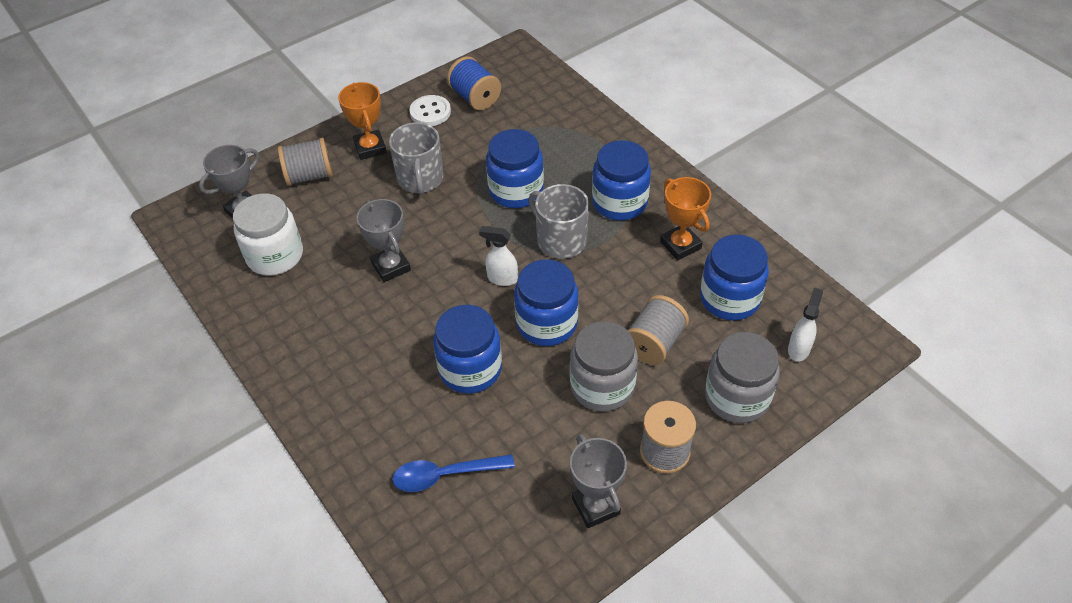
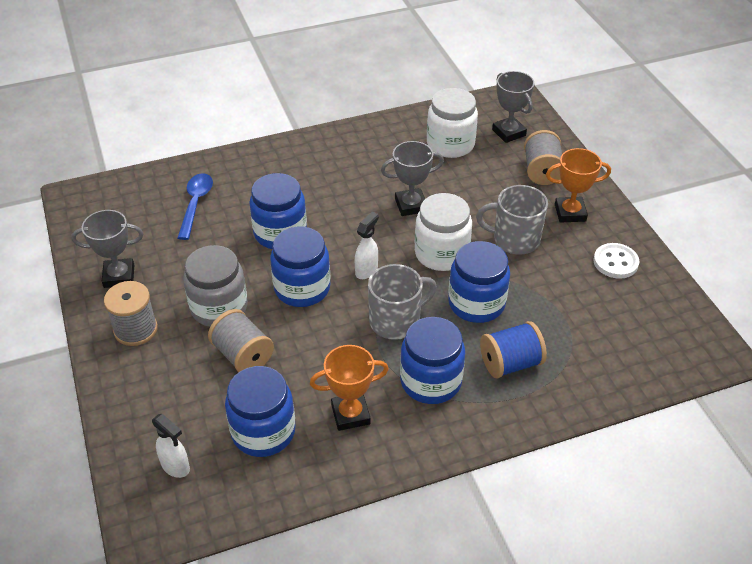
camera: 105 degrees right, 5 degrees down
blue spool [447,56,501,110] -> blue spool moved to [480,321,547,379]
grey jar [705,332,780,423] -> none
none -> white jar [415,193,472,271]

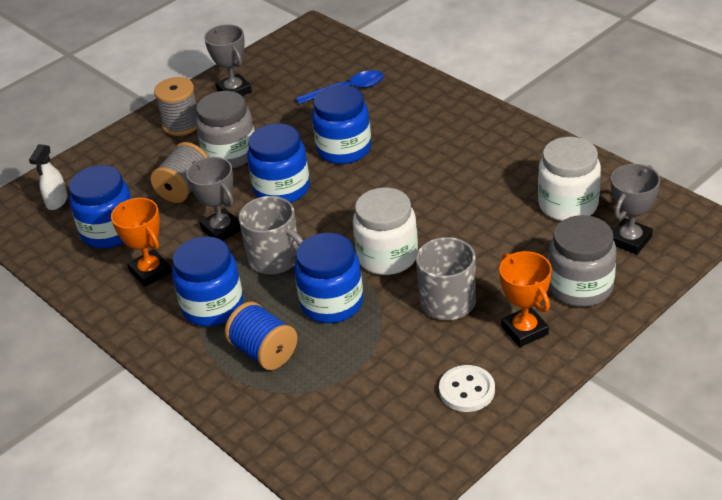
camera: 70 degrees right, 5 degrees down
white spray bottle [355,212,379,279] -> none
grey trophy [381,141,444,216] -> grey trophy moved to [187,157,241,241]
grey spool [524,130,562,185] -> grey jar [549,215,616,307]

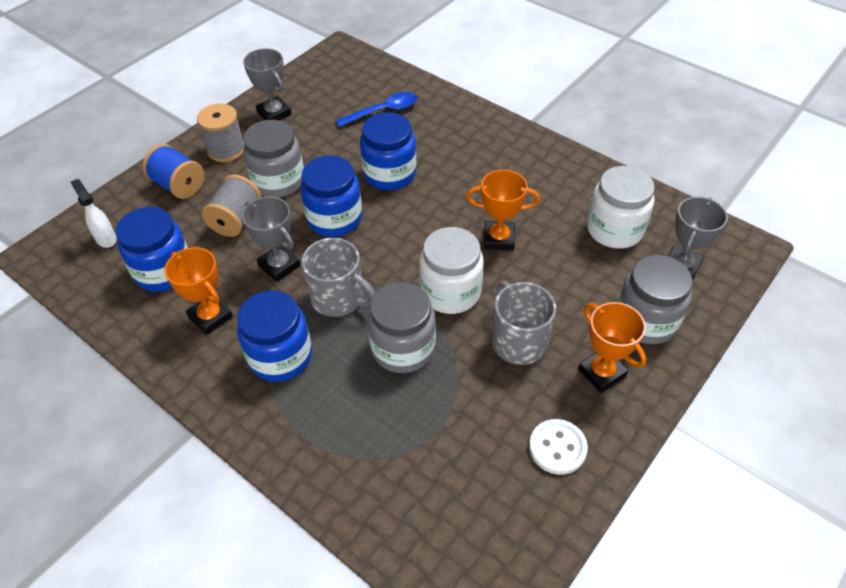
camera: 10 degrees left, 10 degrees up
white spray bottle [29,144,68,210] -> white spray bottle turned 135 degrees clockwise [71,179,117,248]
blue spool [225,301,297,370] -> blue spool moved to [142,144,204,199]
blue jar [294,233,363,323] -> grey jar [367,282,436,373]
none -> orange trophy [466,170,540,251]

